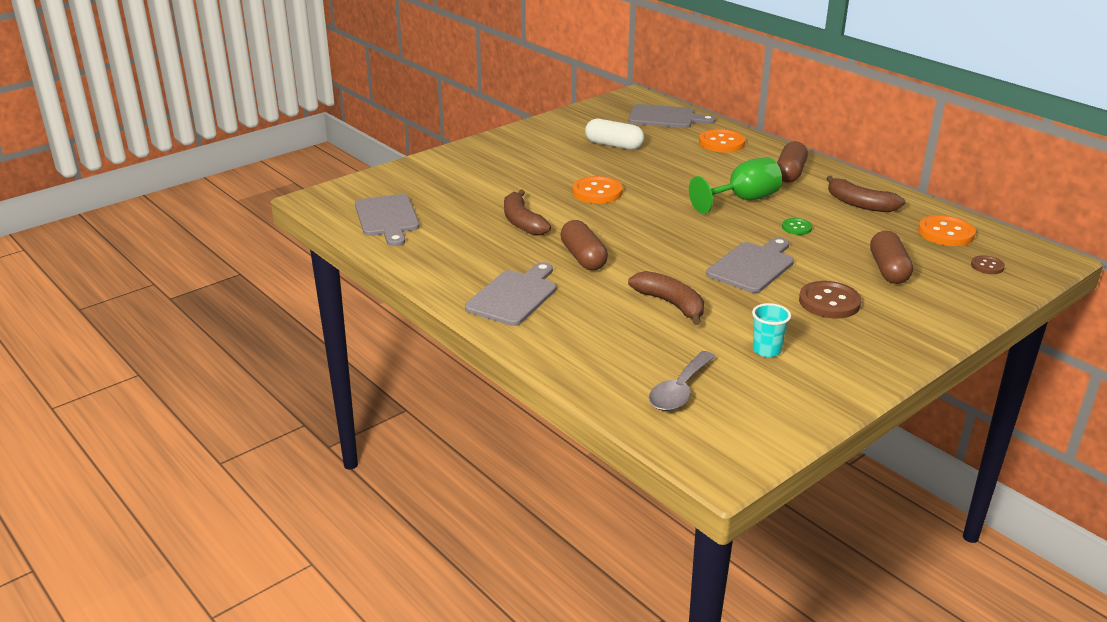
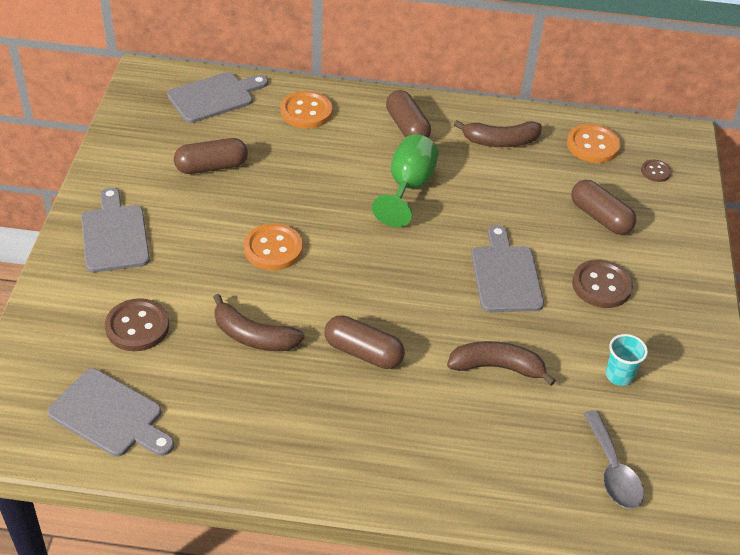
camera: 45 degrees left, 15 degrees up
grey cutting board [465,262,556,326] -> grey cutting board moved to [81,187,150,272]
white capsule [585,119,644,150] -> brown capsule [174,138,248,174]
green button [782,218,812,235] -> none
none -> brown button [105,298,169,351]

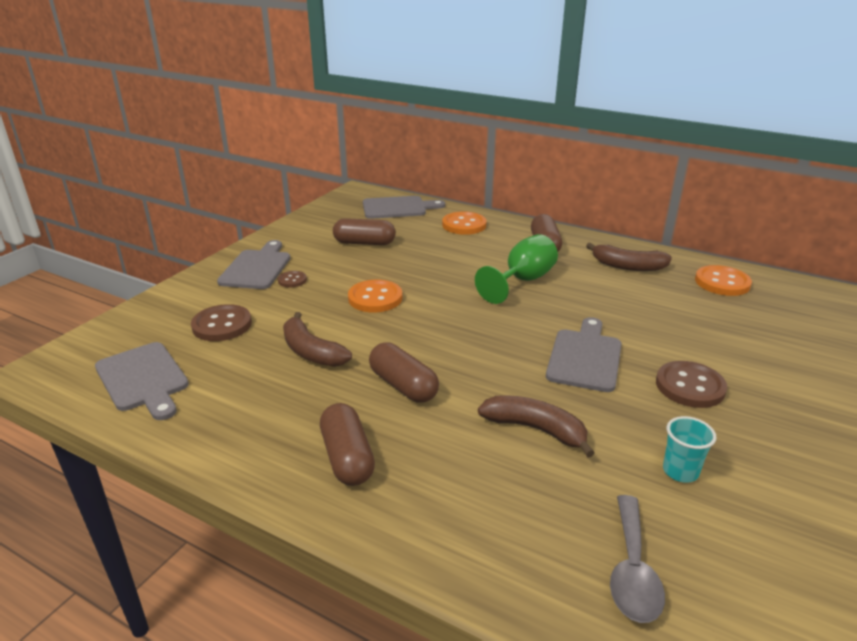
camera: 25 degrees right, 15 degrees down
brown capsule [571,180,636,235] -> brown capsule moved to [320,403,375,486]
brown button [641,160,671,182] -> brown button moved to [278,271,307,288]

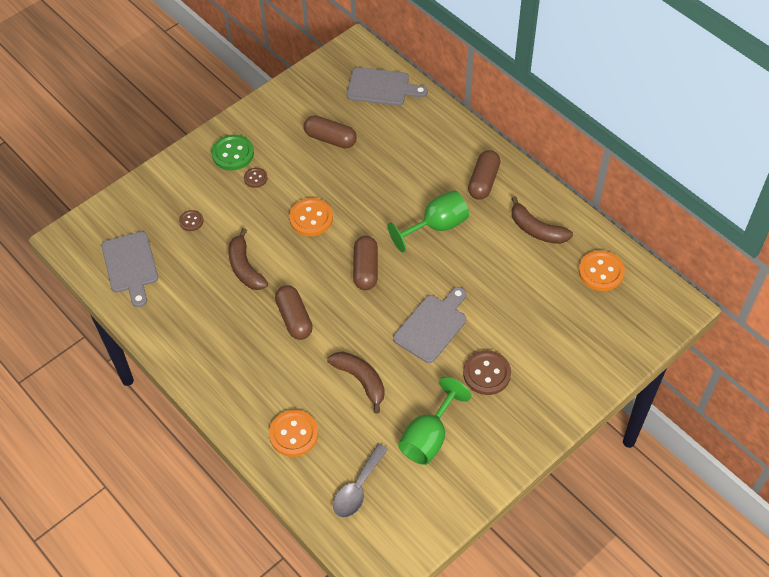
camera: 20 degrees right, 25 degrees up
brown button [191,304,252,341] -> brown button [179,210,204,231], size x0.55
grey cutting board [217,240,290,289] -> green button [211,135,254,170]
brown capsule [320,403,375,486] -> brown capsule moved to [353,236,378,290]
orange button [442,211,487,235] -> orange button moved to [269,410,318,457]
turquoise cup [663,416,717,483] -> green goblet [398,377,471,465]

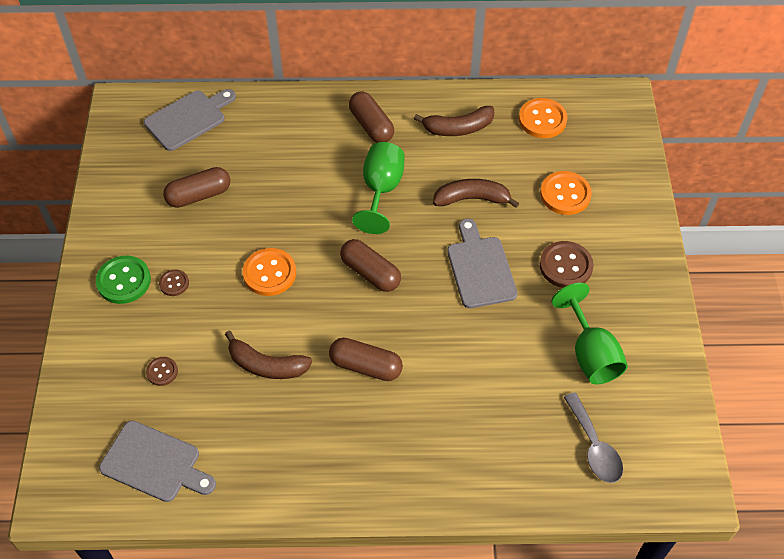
camera: 50 degrees left, 0 degrees up
orange button [269,410,318,457] -> orange button moved to [540,171,592,215]
brown banana [327,351,385,414] -> brown banana moved to [433,179,520,208]

